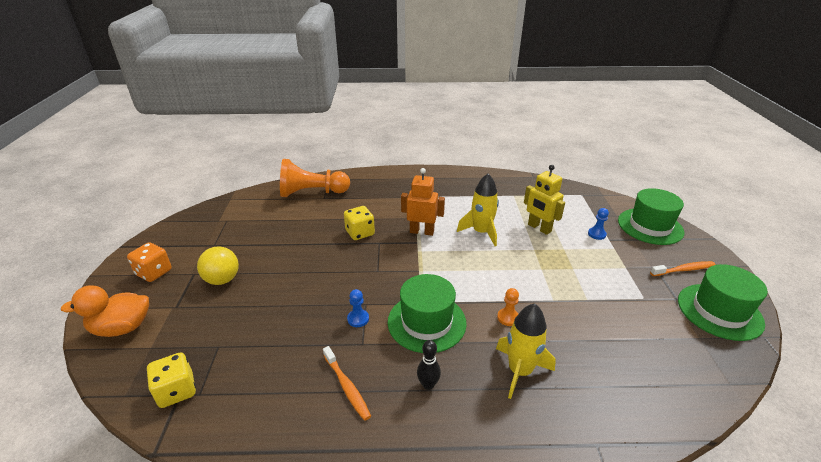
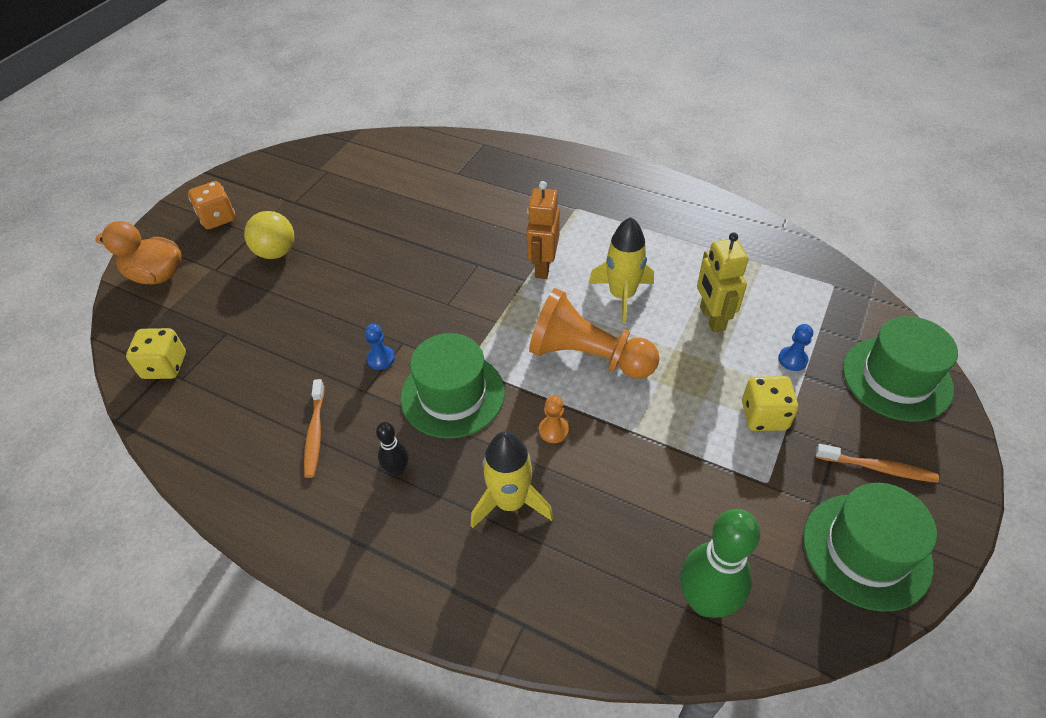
camera: 30 degrees right, 15 degrees up
orange pawn [280,159,350,197] -> orange pawn moved to [529,288,660,379]
yellow dice [344,206,375,240] -> yellow dice moved to [742,376,798,431]
orange robot [401,168,445,236] -> orange robot turned 120 degrees counterclockwise [526,181,560,279]
none -> green bowling pin [680,509,760,618]

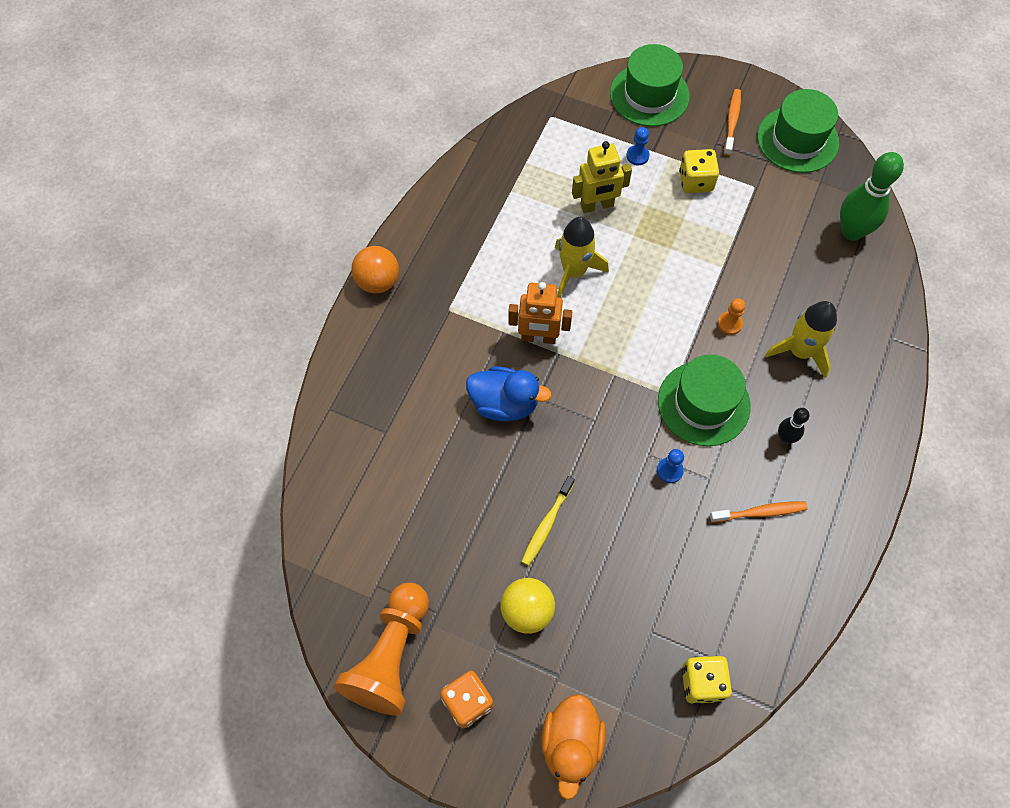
camera: 95 degrees left, 15 degrees up
orange pawn [529,288,660,379] -> orange pawn moved to [334,583,429,716]
none -> orange ball [351,246,399,293]
none -> blue duck [466,367,552,421]
none -> yellow toothbrush [521,476,575,566]

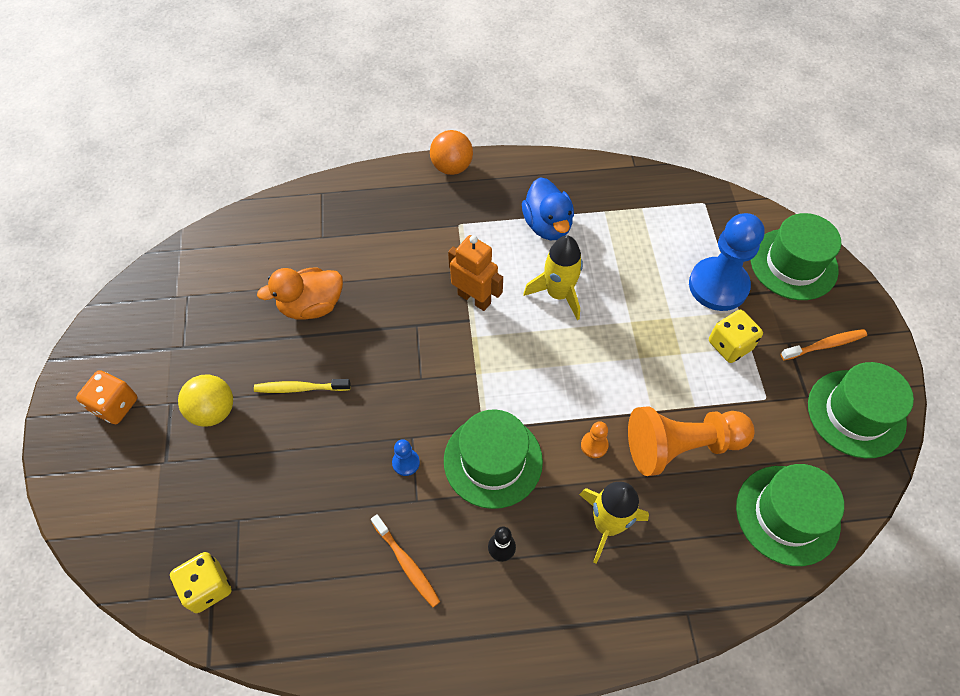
camera: 60 degrees right, 5 degrees down
orange pawn [334,583,429,716] -> orange pawn moved to [628,406,754,476]
blue duck [466,367,552,421] -> blue duck moved to [522,177,574,240]
orange robot [508,282,572,344] -> orange robot turned 150 degrees clockwise [448,235,503,311]
orange duck [541,694,606,800] -> orange duck moved to [257,268,343,319]
yellow robot [572,141,632,213] -> none
blue pawn [626,127,650,165] -> blue pawn [689,213,765,311], size x2.43
green bowling pin [840,152,904,241] -> green hat [736,464,844,566]

